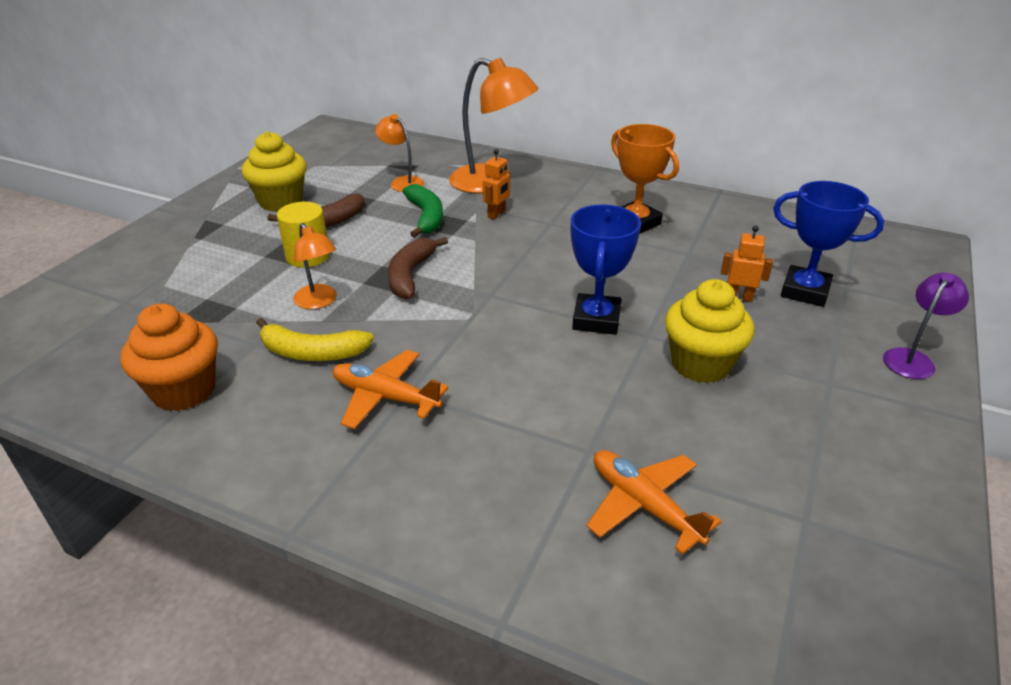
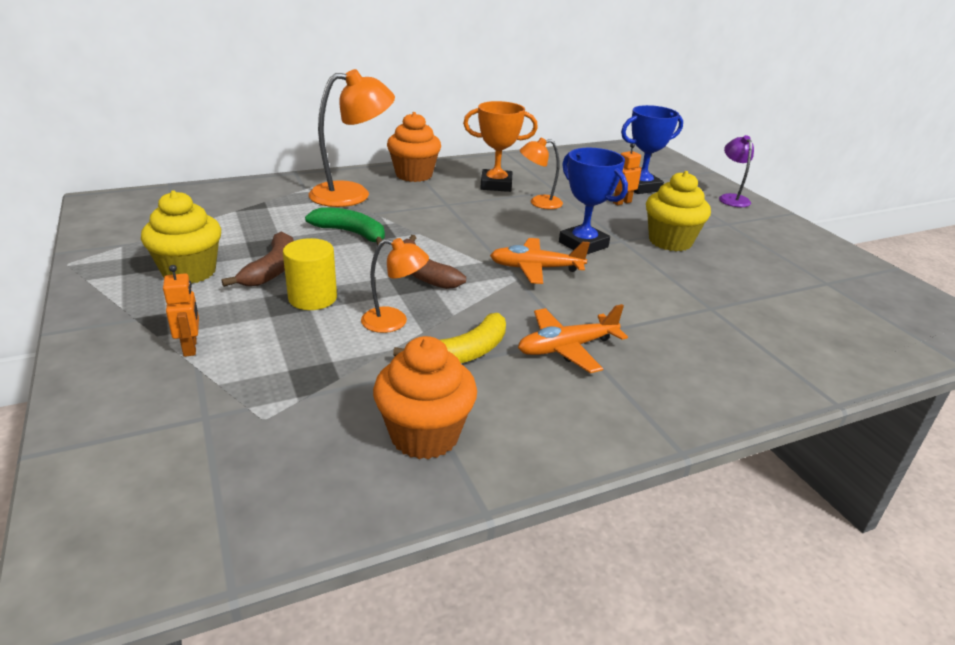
camera: 50 degrees left, 5 degrees down
orange lamp [375,114,424,192] -> orange lamp moved to [520,138,563,209]
orange robot [483,149,510,220] -> orange robot moved to [163,265,199,357]
orange plane [587,450,722,555] -> orange plane moved to [490,238,590,284]
none -> orange cupcake [387,112,441,182]

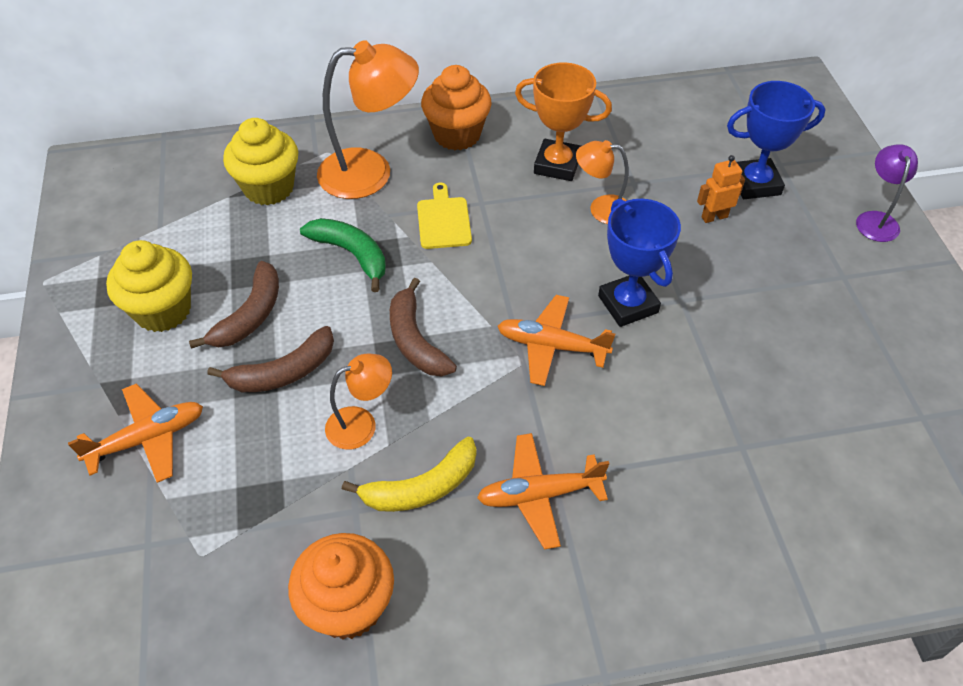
camera: 15 degrees right, 20 degrees up
orange robot [163,265,199,357] -> orange plane [68,384,203,483]
yellow cylinder [283,238,337,310] -> brown banana [207,326,334,392]
orange lamp [361,238,429,333] -> orange lamp turned 45 degrees counterclockwise [325,354,392,450]
yellow cupcake [646,171,711,251] -> yellow cupcake moved to [223,118,298,205]
none -> yellow cutting board [417,183,472,249]

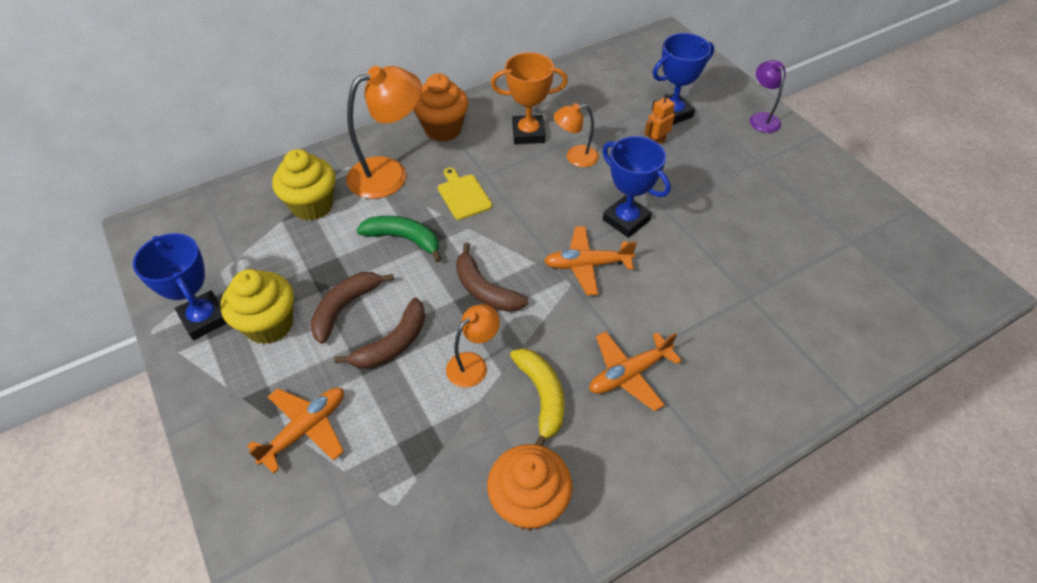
camera: 20 degrees left, 0 degrees up
brown banana [189,261,279,349] -> brown banana turned 150 degrees counterclockwise [310,272,394,344]
yellow banana [342,437,477,512] -> yellow banana turned 60 degrees counterclockwise [510,348,564,446]
none -> blue trophy [133,233,227,340]

